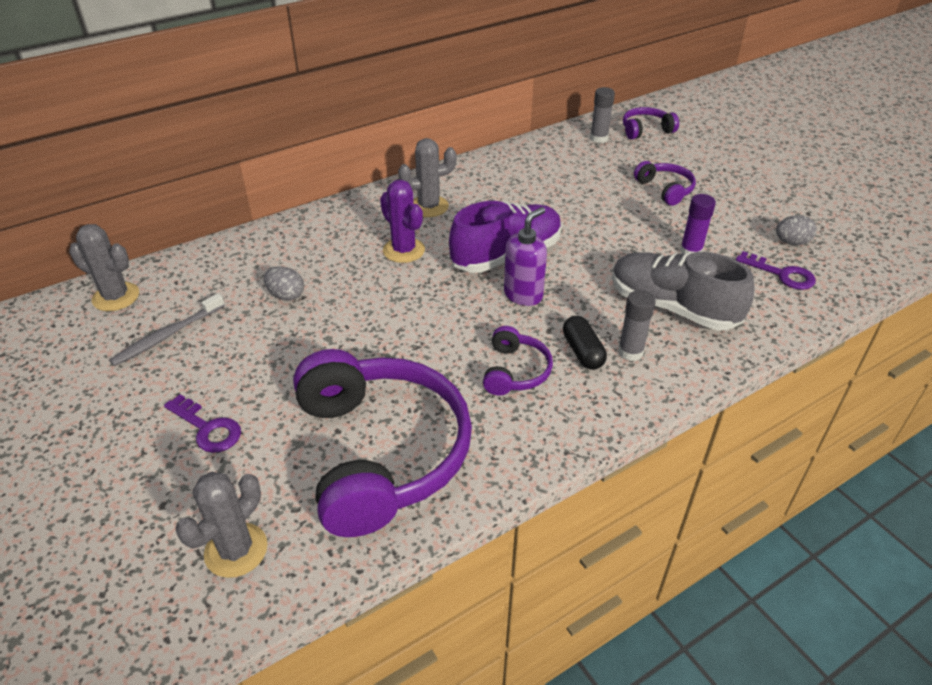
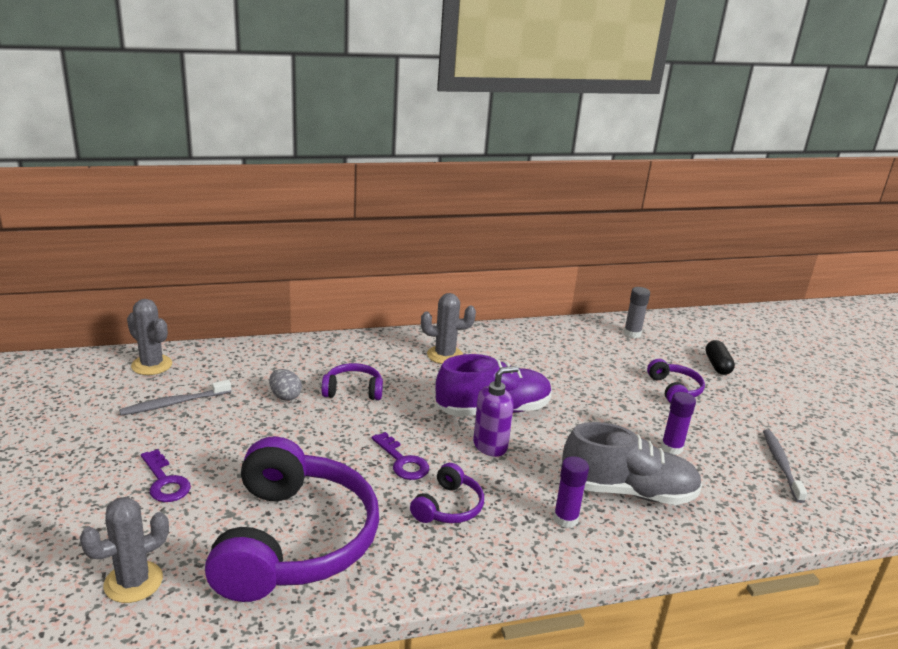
camera: 15 degrees right, 15 degrees down
purple cactus [380,180,425,263] -> none
black capsule [563,316,607,370] -> black capsule moved to [705,340,735,375]
grey shoe [612,252,755,330] -> grey shoe turned 135 degrees clockwise [562,422,702,505]
grey glue stick [618,290,656,361] -> purple glue stick [553,456,589,528]
purple headphones [623,107,679,139] -> purple headphones moved to [322,363,383,400]
purple key [736,251,816,290] -> purple key moved to [372,432,429,480]
grey egg [776,215,817,245] -> grey toothbrush [763,429,808,503]

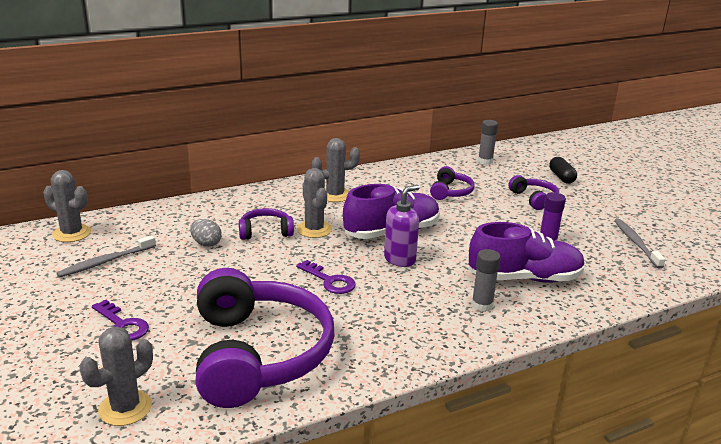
camera: 10 degrees left, 0 degrees up
purple headphones [410,463,484,523] -> purple headphones moved to [430,166,475,200]
purple glue stick [553,456,589,528] -> grey glue stick [472,249,501,312]
grey shoe [562,422,702,505] -> purple shoe [468,222,585,283]
none -> grey cactus [297,168,332,238]

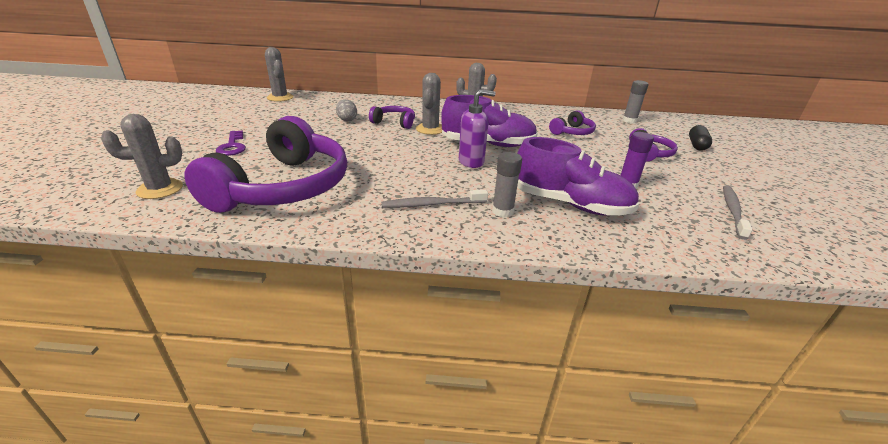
camera: 30 degrees right, 5 degrees up
grey toothbrush [56,235,156,278] -> grey toothbrush moved to [381,189,488,208]
purple key [296,260,356,294] -> none

